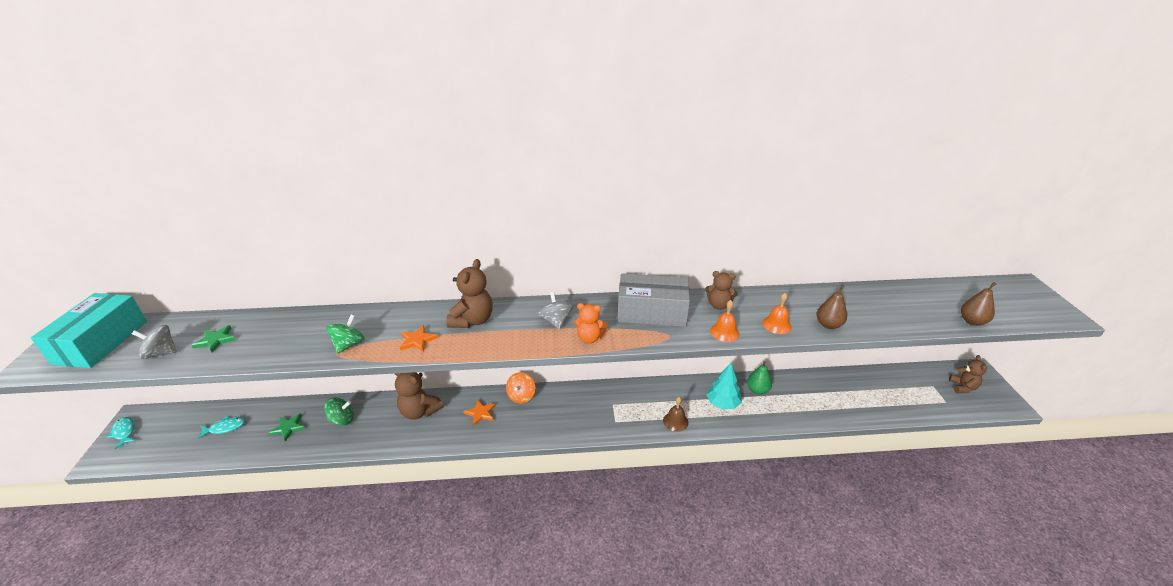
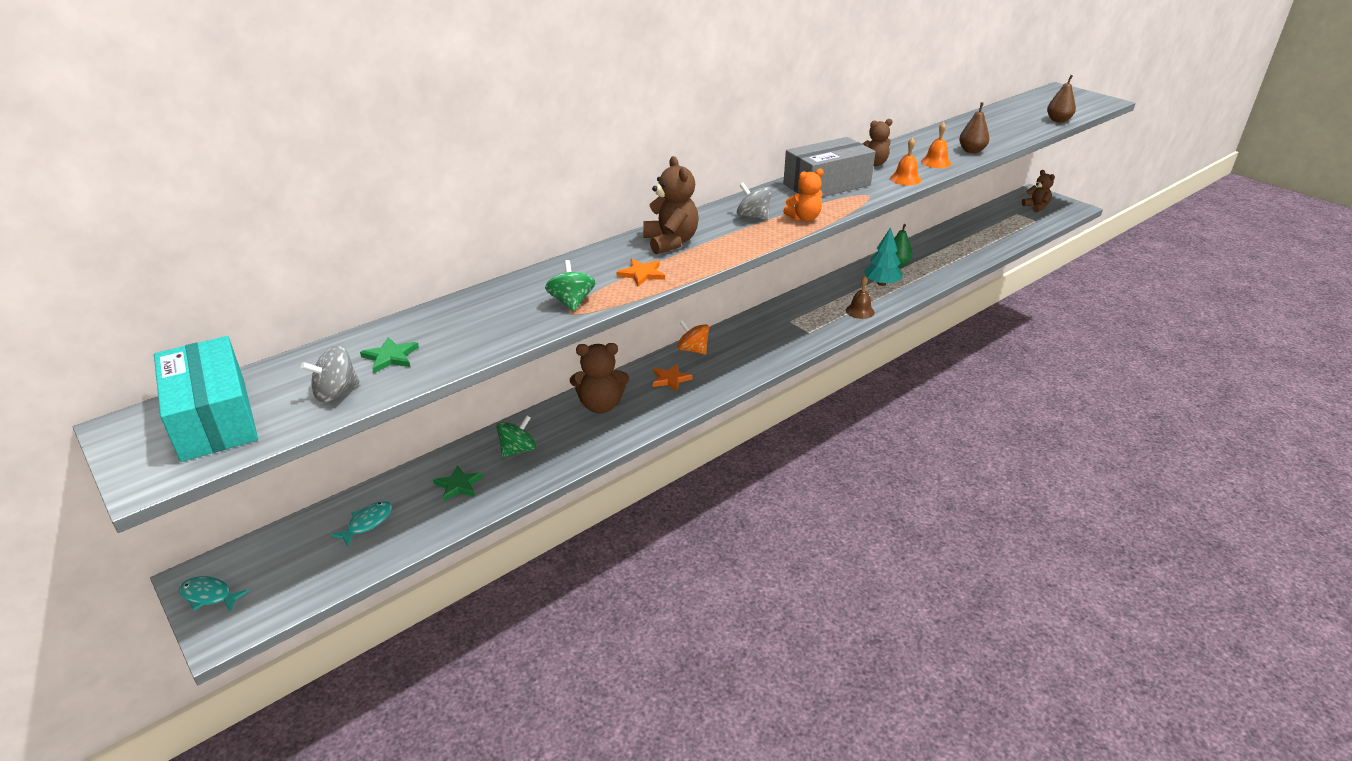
camera: 35 degrees left, 0 degrees up
orange spinning top [506,372,535,403] -> orange spinning top turned 150 degrees clockwise [677,320,709,355]

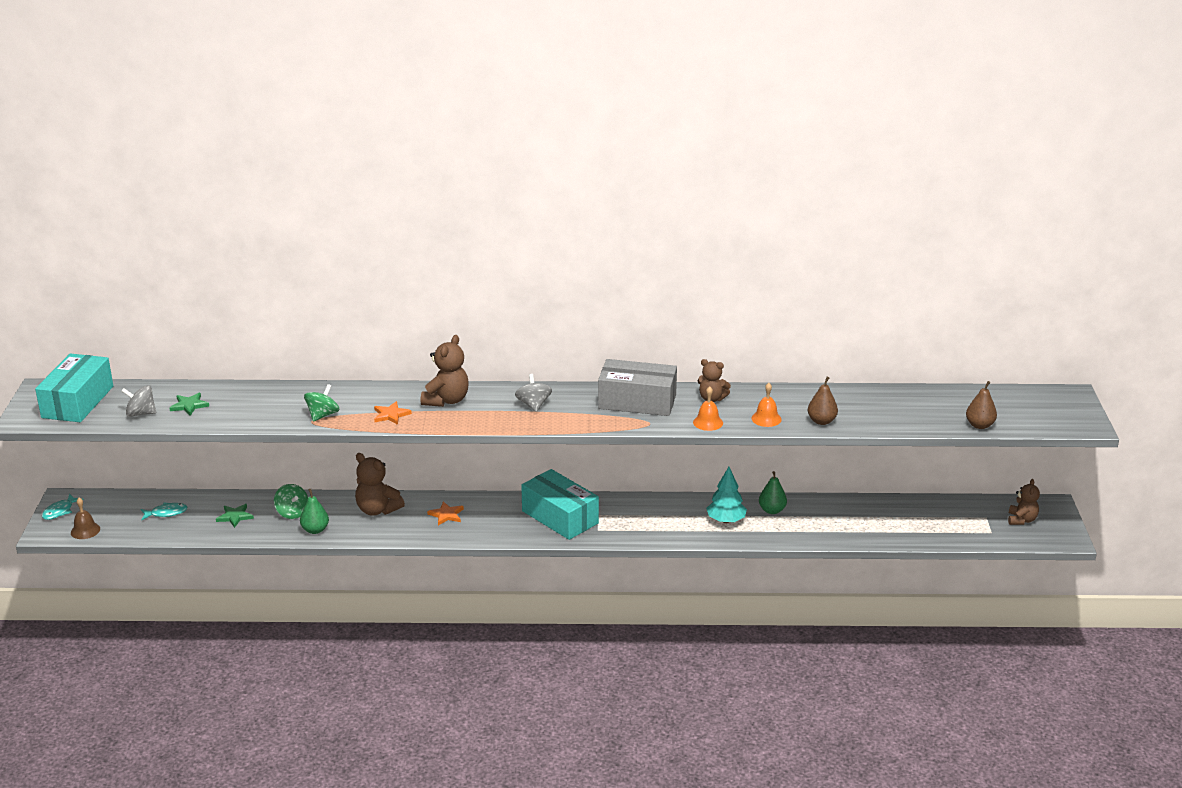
camera: 40 degrees right, 5 degrees down
turquoise fish [179,576,250,612] -> turquoise fish turned 120 degrees counterclockwise [42,494,84,520]
green spinning top [496,415,536,458] -> green spinning top turned 60 degrees clockwise [274,484,308,519]
orange spinning top [677,320,709,355] -> none
orange teddy bear [783,169,824,221] -> none
brown bell [846,276,875,319] -> brown bell moved to [71,498,100,539]
none -> green pear [300,489,329,534]
none -> turquoise box [521,469,599,540]

